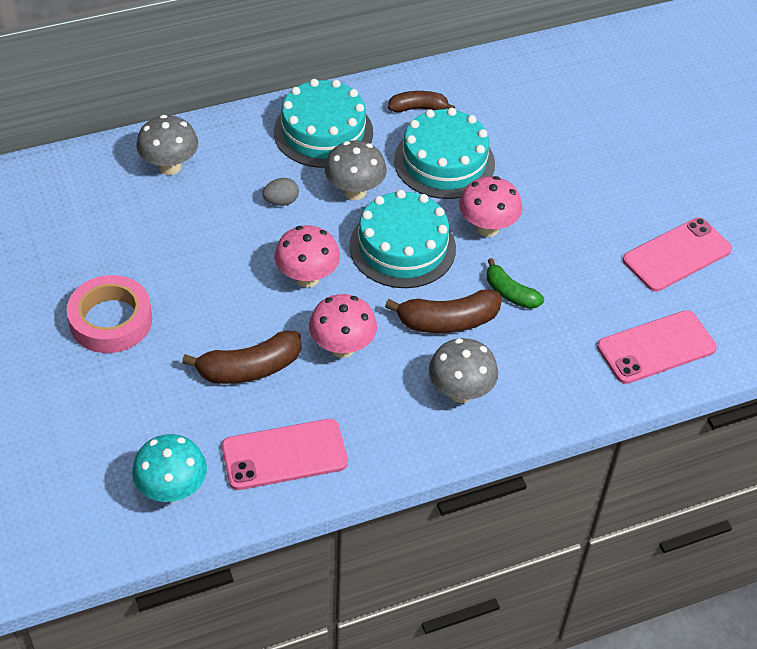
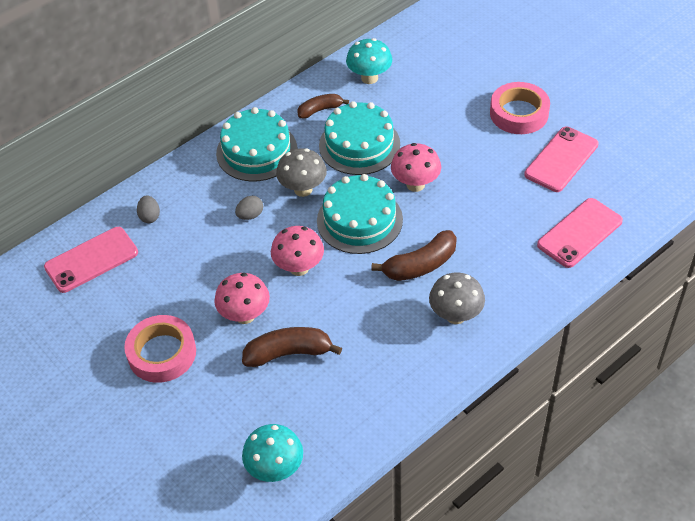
camera: 15 degrees left, 0 degrees up
grey mushroom [136,115,198,175] -> grey egg [137,195,160,223]
brown banana [182,330,302,384] -> brown banana turned 150 degrees counterclockwise [242,327,342,367]
pink phone [222,419,348,490] -> pink phone moved to [44,227,138,293]
pink mushroom [309,294,377,358] -> pink mushroom moved to [214,273,270,324]
green banana [487,258,544,309] -> none
none -> turquoise mushroom [346,38,392,84]
none -> pink tape [490,82,550,134]

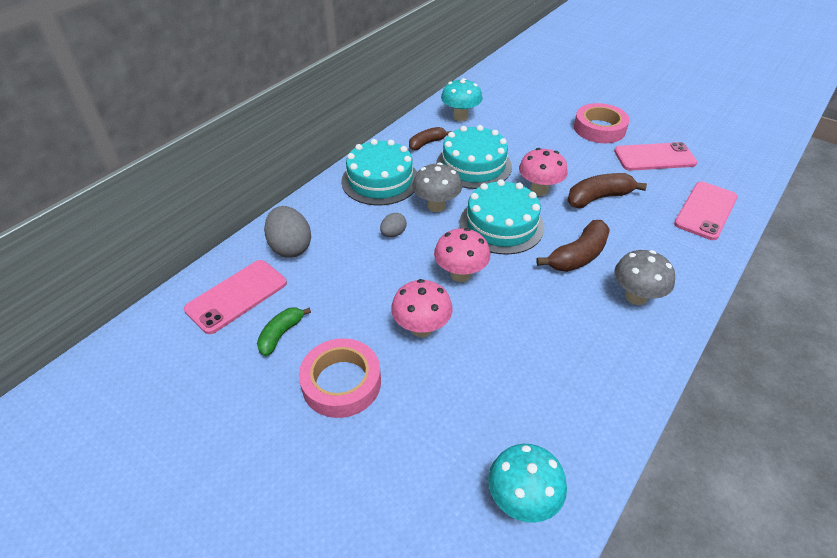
camera: 15 degrees left, 5 degrees down
grey egg [137,195,160,223] -> grey egg [264,206,311,258], size x1.86
brown banana [242,327,342,367] -> brown banana moved to [567,173,647,208]
pink phone [524,126,599,192] -> pink phone turned 60 degrees clockwise [614,142,697,171]
none -> green banana [257,307,311,356]

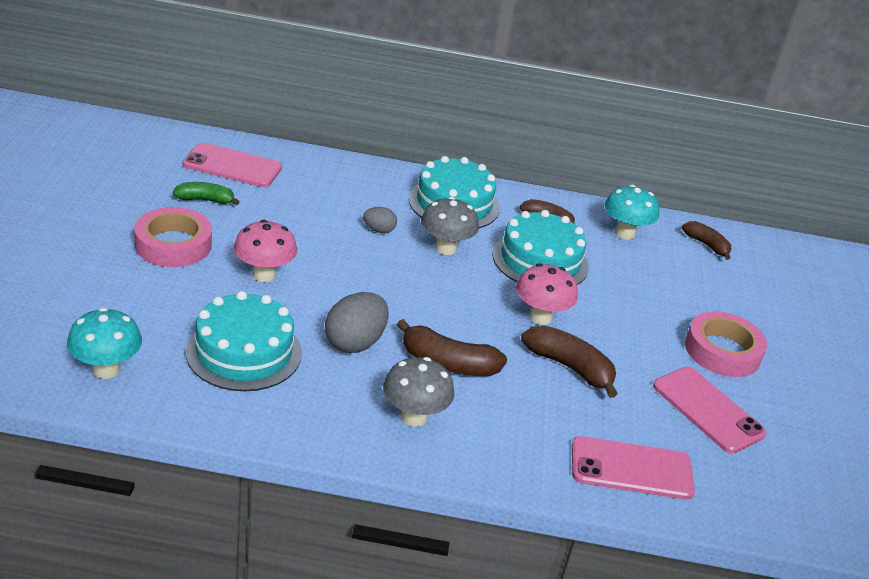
camera: 55 degrees right, 10 degrees down
grey egg [264,206,311,258] -> grey egg moved to [325,292,389,353]
pink mushroom [434,228,490,282] -> none
turquoise cake [459,179,545,255] -> turquoise cake moved to [186,291,302,391]
none -> brown banana [682,221,731,260]

